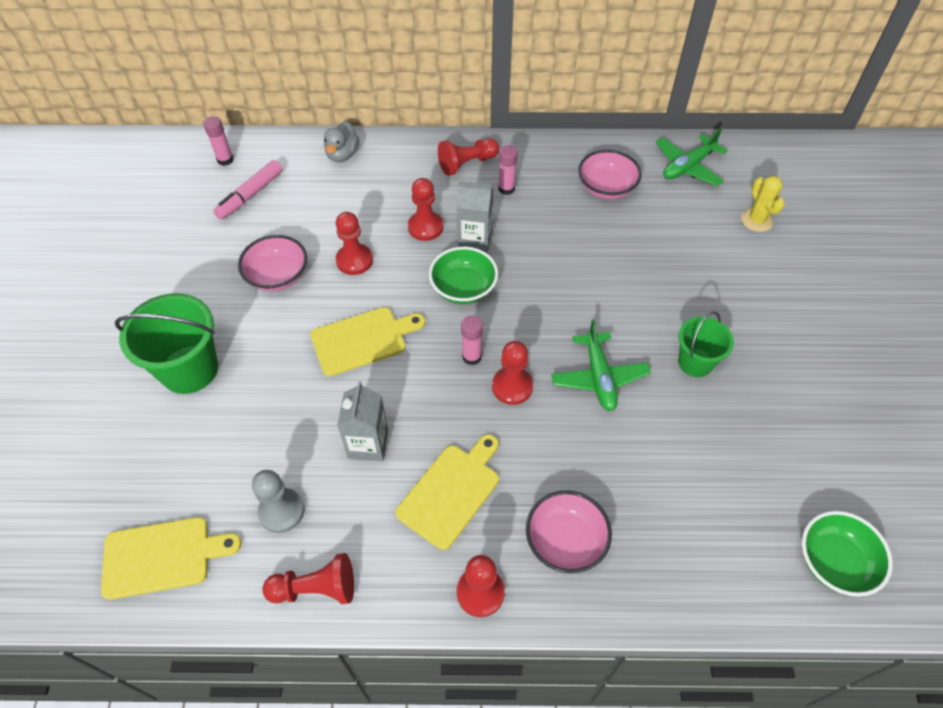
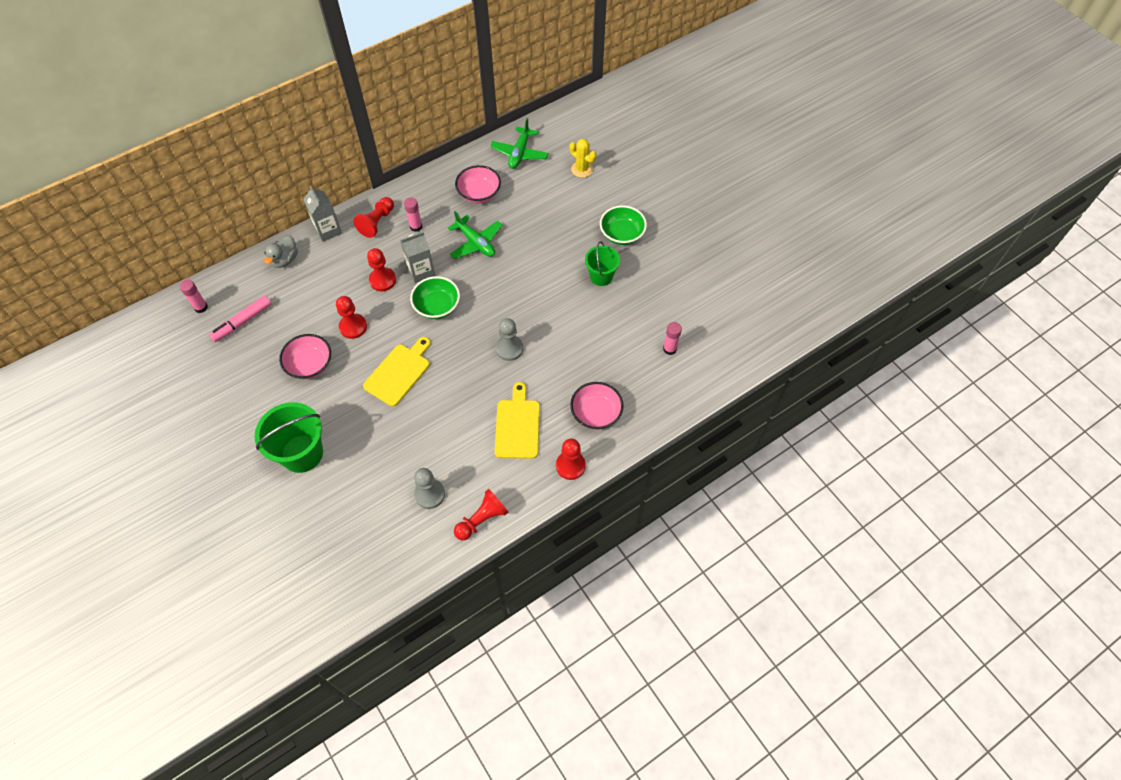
camera: 35 degrees left, 5 degrees up
yellow cutting board [101,517,241,600] -> none
pink marker [213,160,283,220] -> pink marker turned 45 degrees clockwise [209,295,271,342]
grey duck [324,121,359,162] -> grey duck turned 45 degrees clockwise [264,235,298,268]
grey carton [337,381,388,461] -> grey carton moved to [303,186,342,242]
pink glue stick [461,315,483,365] -> pink glue stick moved to [663,322,682,355]
red pawn [492,341,533,405] -> grey pawn [496,318,523,361]
green plane [551,319,651,411] -> green plane moved to [448,211,503,259]
green bowl [802,511,893,597] -> green bowl moved to [600,205,647,245]

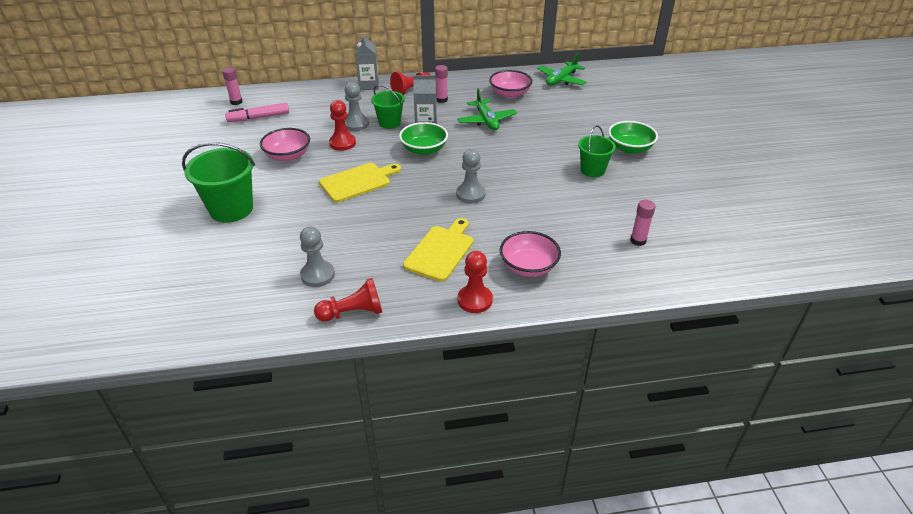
camera: 25 degrees right, 20 degrees down
grey duck [264,235,298,268] -> none
red pawn [367,248,396,291] -> green bucket [371,85,405,129]
yellow cactus [569,139,596,178] -> none
none -> grey pawn [345,82,369,131]

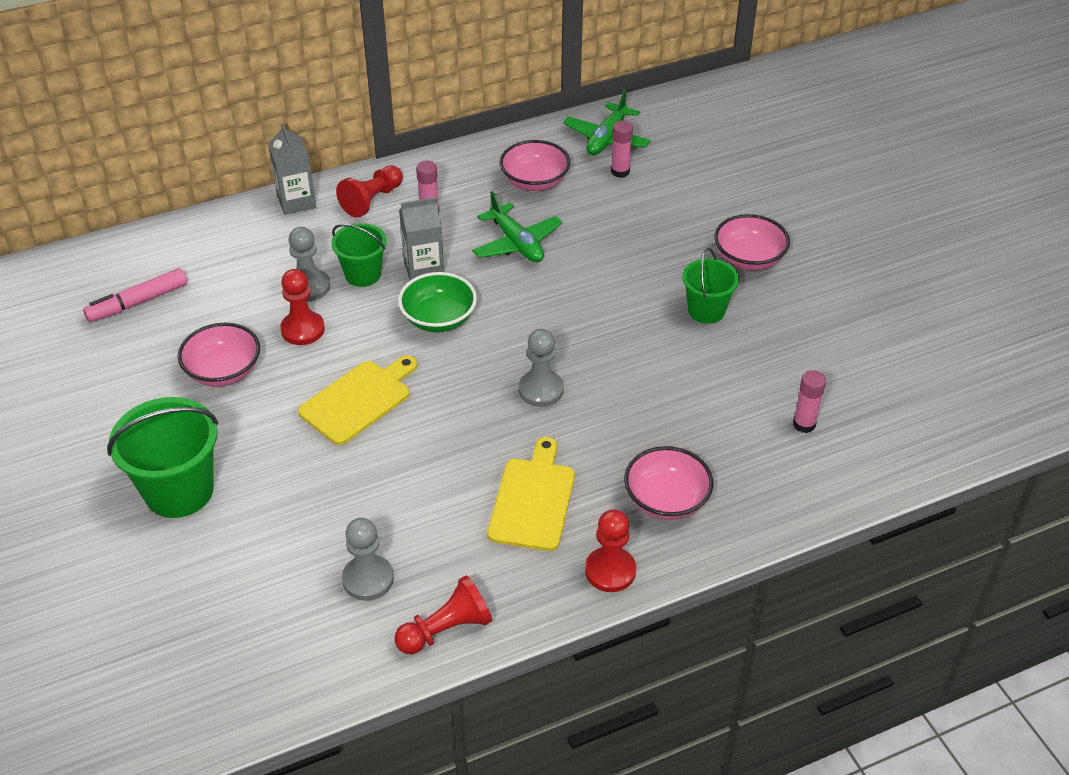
camera: 15 degrees left, 5 degrees up
pink glue stick [222,67,243,105] -> pink glue stick moved to [611,121,633,178]
green bowl [608,121,658,154] -> pink bowl [714,214,790,271]

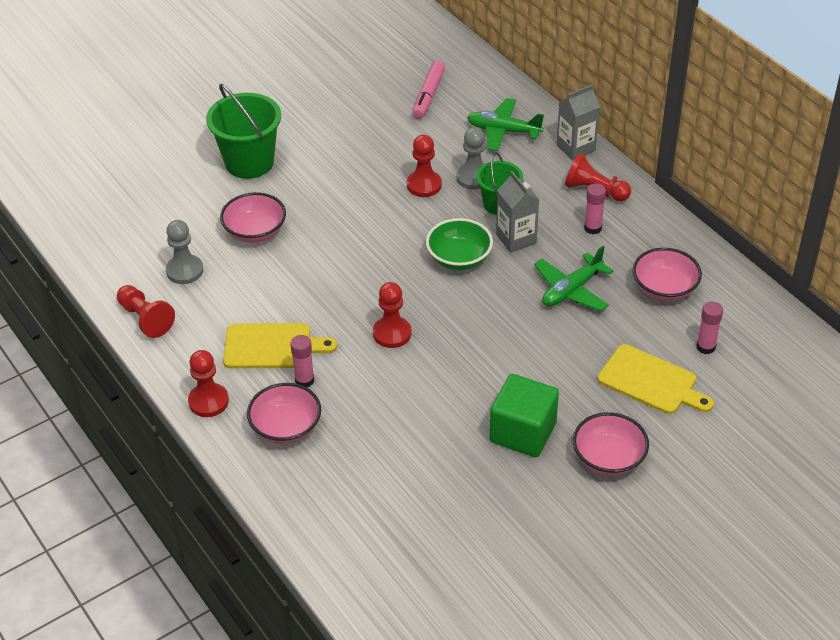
camera: 80 degrees right, 0 degrees up
pink marker [83,268,187,322] -> pink marker turned 120 degrees counterclockwise [412,61,445,119]
pink bowl [178,323,260,387] -> pink bowl moved to [220,192,286,243]
yellow cutting board [298,355,418,445] -> yellow cutting board moved to [598,344,714,414]
grey pawn [518,329,564,407] -> red pawn [373,282,412,348]
green plane [563,89,650,155] -> green plane moved to [467,98,544,151]
green bucket [682,248,739,324] -> green cube [490,374,559,457]
pink glue stick [793,370,826,433] -> pink glue stick moved to [290,335,314,387]

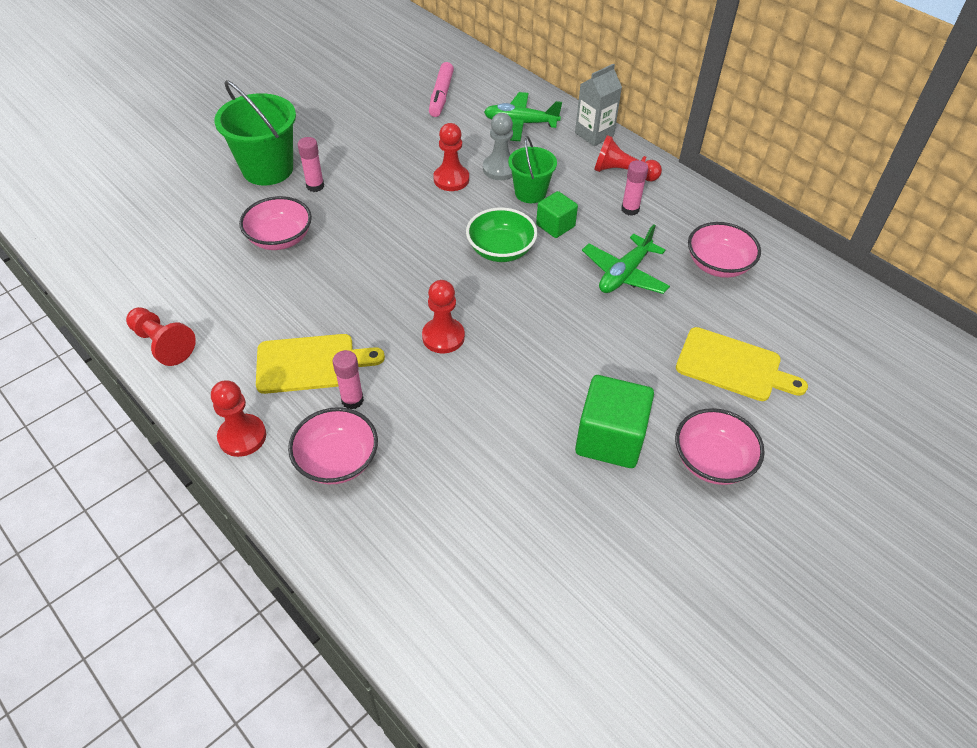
camera: 10 degrees left, 5 degrees up
grey pawn [166,220,203,284] -> none
grey carton [496,171,540,253] -> green cube [536,191,578,238]
pink glue stick [696,301,723,354] -> pink glue stick moved to [298,137,324,192]

